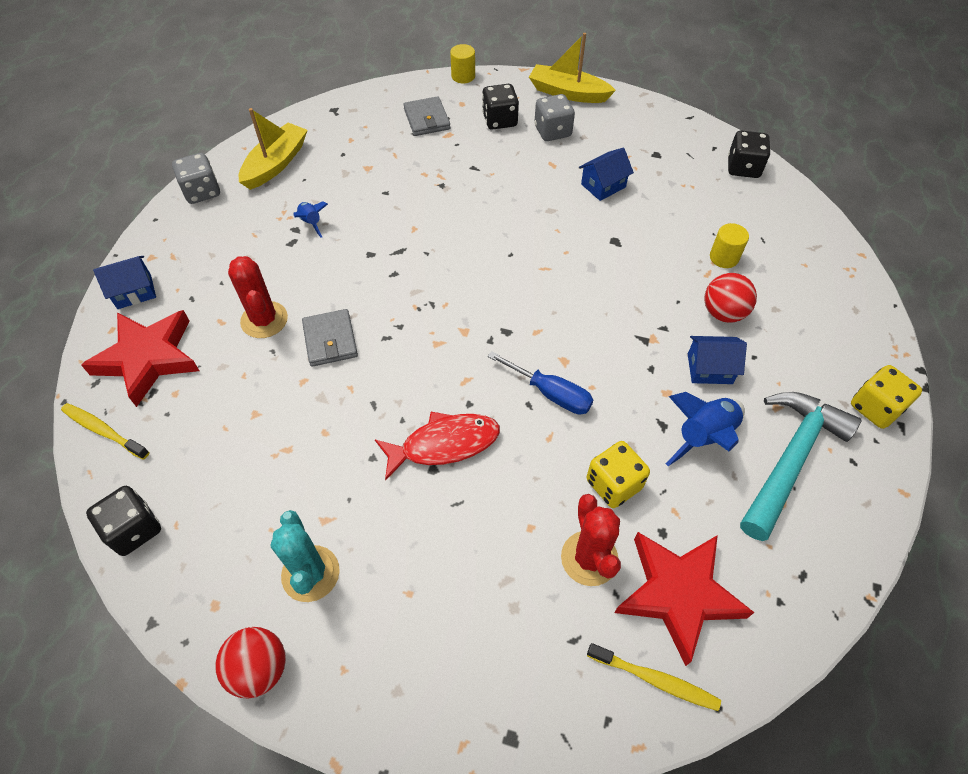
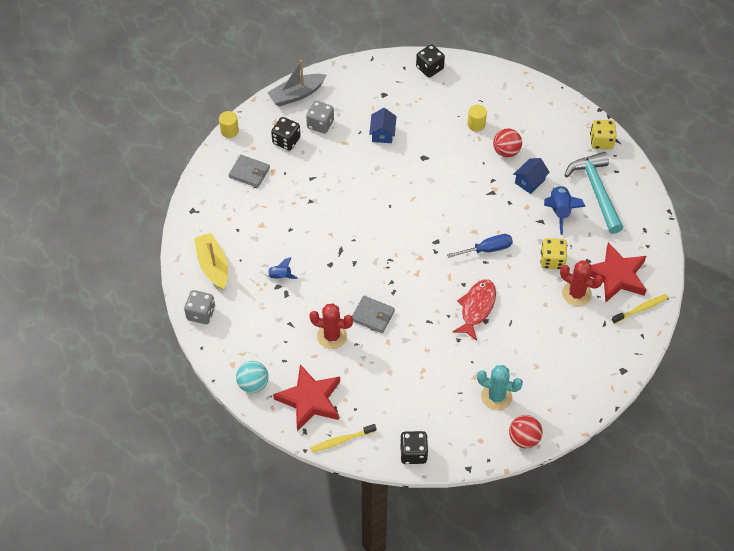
camera: 50 degrees left, 0 degrees up
blue house [93,256,156,309] -> turquoise ball [236,361,269,393]
yellow boat [529,33,616,103] -> grey boat [267,60,327,106]

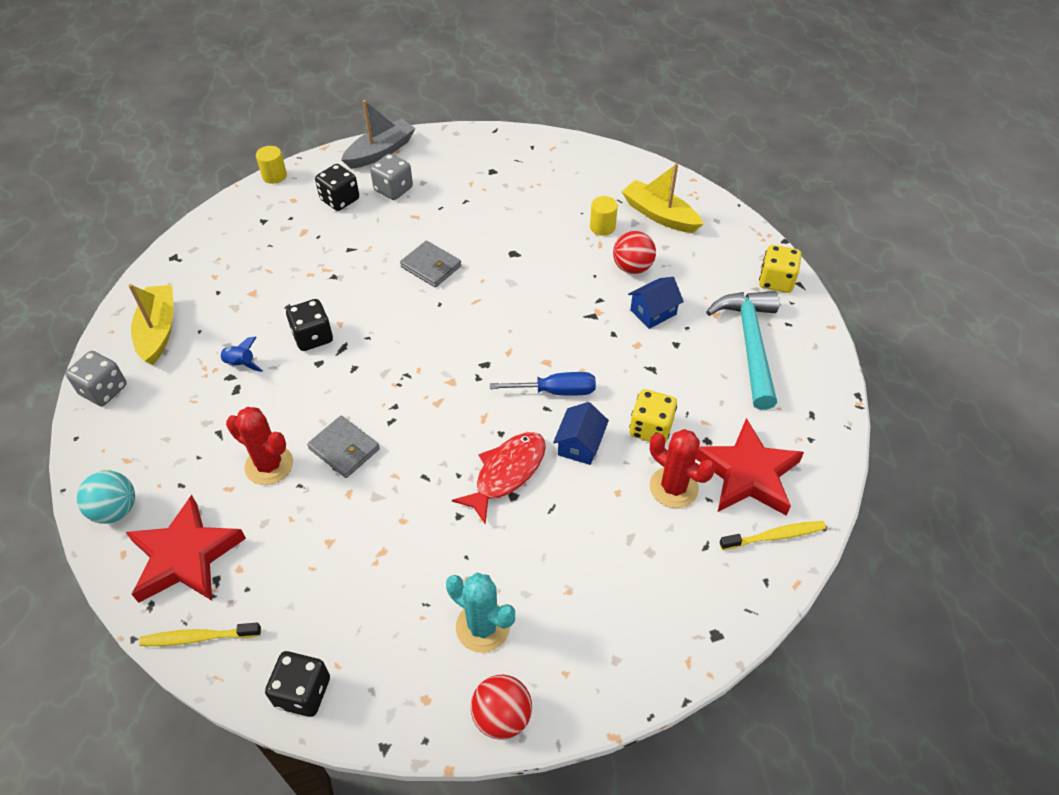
camera: 15 degrees right, 5 degrees down
grey wallet [229,155,270,188] -> grey wallet moved to [400,241,461,287]
grey boat [267,60,327,106] -> grey boat turned 150 degrees clockwise [341,100,416,169]
blue house [369,108,397,143] -> blue house moved to [553,402,609,465]
black dice [416,44,445,78] -> black dice moved to [286,299,333,351]
blue rocket [544,185,586,235] -> none
none -> yellow boat [621,163,703,233]

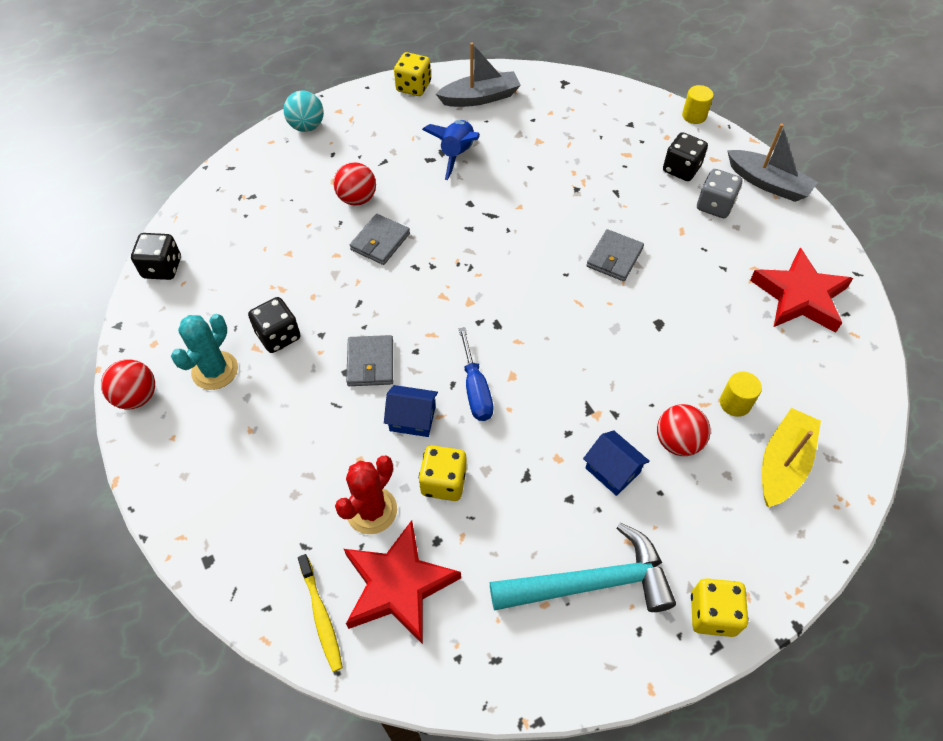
camera: 80 degrees right, 5 degrees up
grey dice [65,351,127,406] -> yellow dice [394,52,431,96]
red star [126,495,246,603] -> red star moved to [750,248,853,333]
yellow boat [128,284,173,365] -> grey boat [436,43,521,107]
yellow toothbrush [139,623,261,646] -> none
blue rocket [218,337,263,372] -> blue rocket [422,120,480,180], size x1.75
red cactus [226,407,293,485] -> red ball [333,162,376,206]
black dice [286,299,333,351] -> black dice moved to [248,297,300,353]
red fish [452,432,546,524] -> grey wallet [346,335,393,386]

